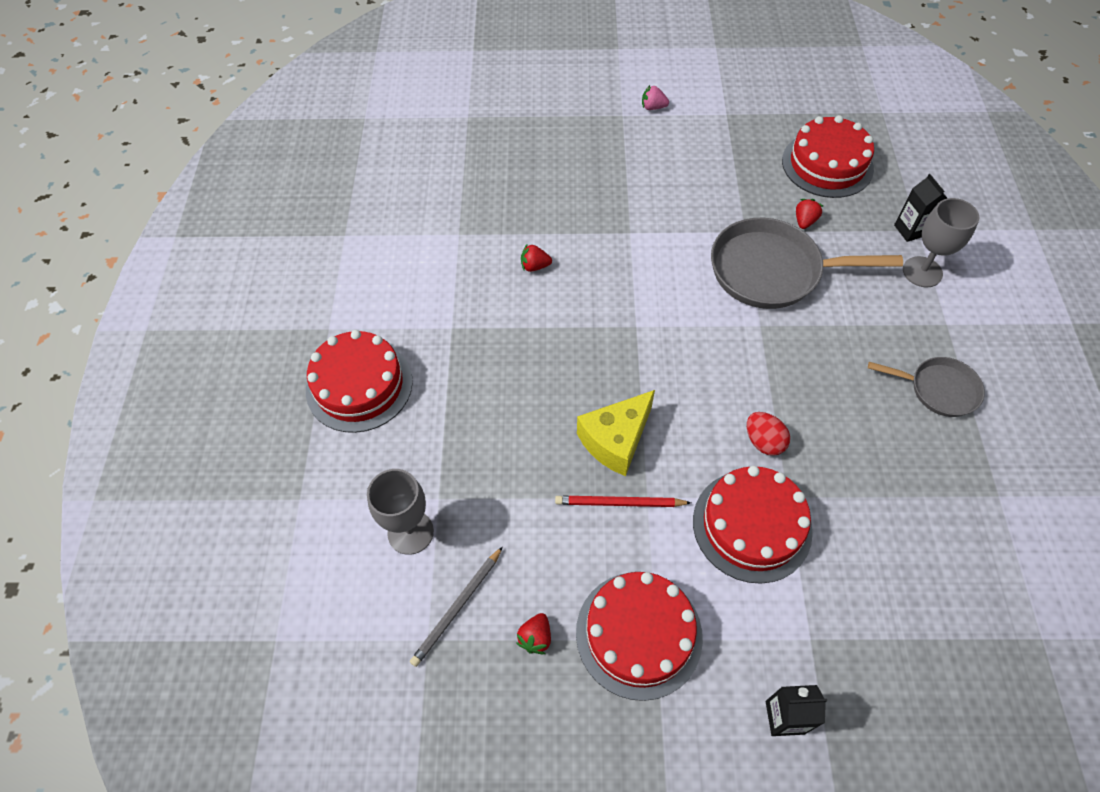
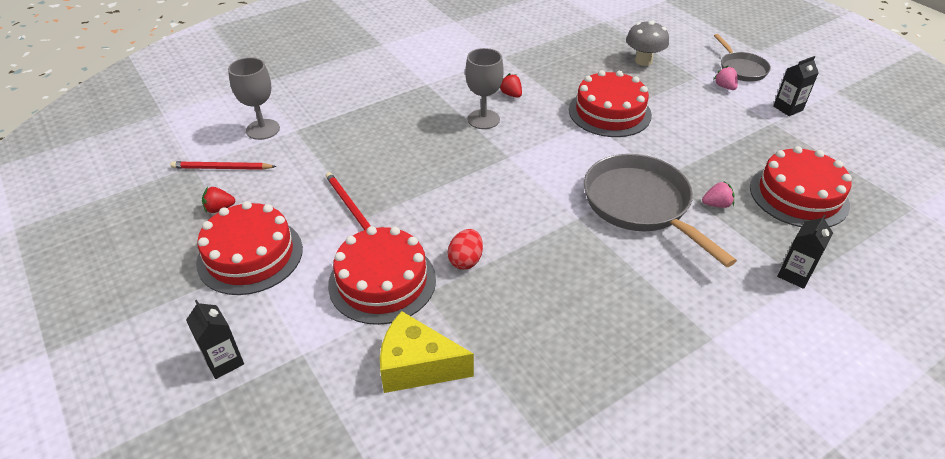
camera: 55 degrees right, 15 degrees down
red cake [306,330,413,433] -> red cake moved to [569,70,652,137]
grey pencil [410,546,503,667] -> red pencil [171,161,277,170]
yellow cheese [577,390,655,476] -> yellow cheese moved to [380,311,474,393]
red strawberry [796,199,823,229] -> pink strawberry [702,182,735,208]
grey pan [868,357,985,417] -> grey pan moved to [714,34,771,81]
grey goblet [903,198,979,287] -> grey goblet moved to [465,48,504,129]
none -> grey mushroom [626,21,669,66]
none -> black carton [773,56,819,116]

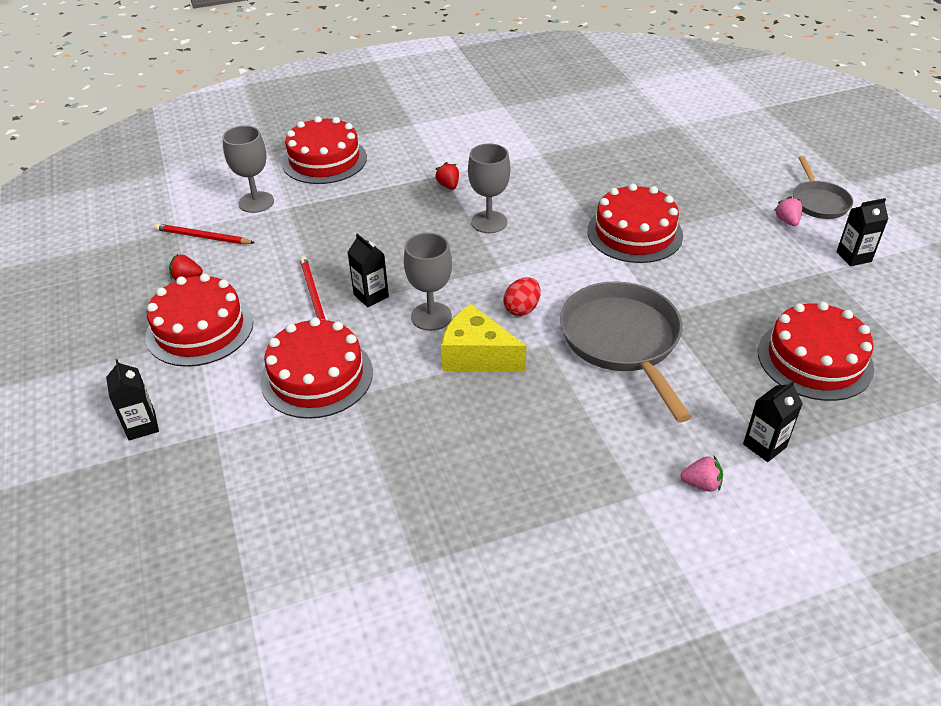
camera: 15 degrees right, 0 degrees up
yellow cheese [380,311,474,393] -> yellow cheese moved to [441,304,526,372]
red egg [448,229,483,270] -> red egg moved to [503,277,540,316]
red strawberry [500,73,522,98] -> red strawberry moved to [435,162,459,190]
grey mushroom [626,21,669,66] -> none
pink strawberry [702,182,735,208] -> pink strawberry moved to [680,456,723,492]
none -> red cake [282,116,367,184]
none -> black carton [348,233,389,308]
none -> grey goblet [404,233,452,331]

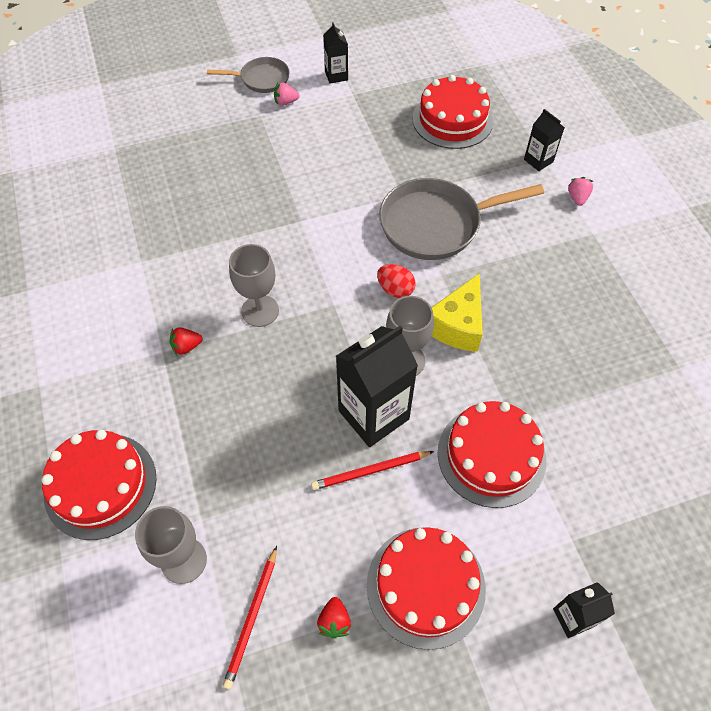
camera: 90 degrees left, 15 degrees up
black carton [348,233,389,308] -> black carton [336,325,418,447], size x1.94
red cake [587,183,683,263] -> none

